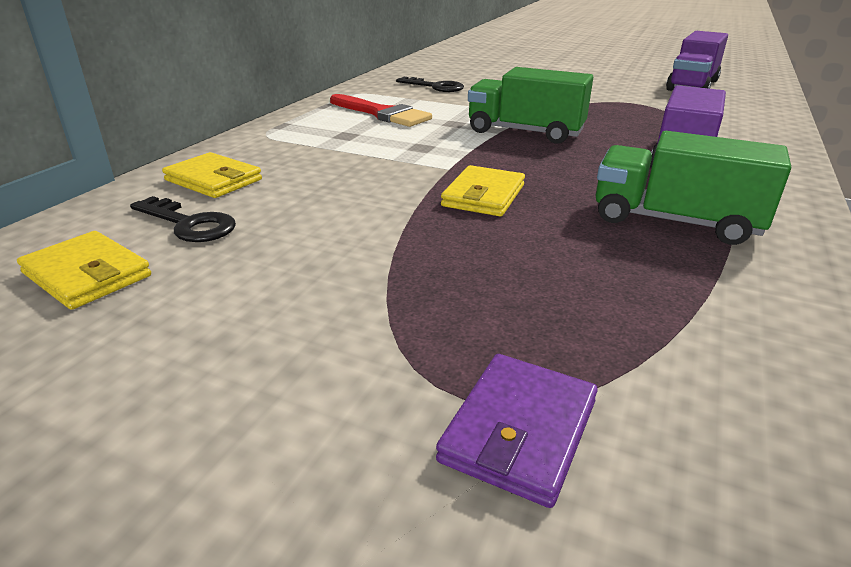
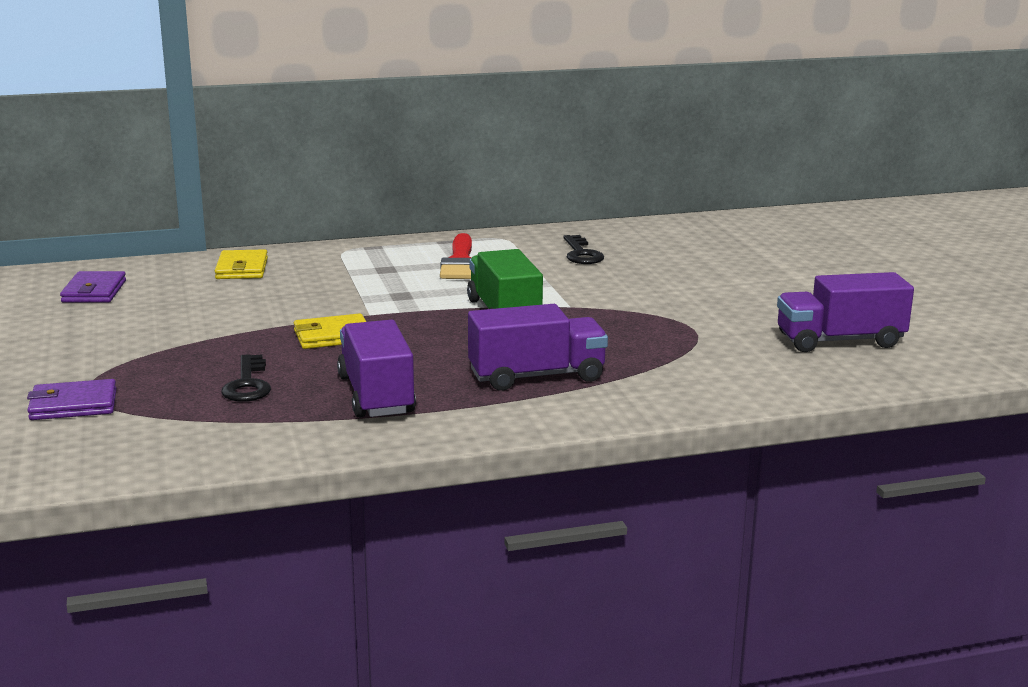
camera: 50 degrees right, 10 degrees down
yellow wallet [17,231,151,310] -> purple wallet [60,271,126,303]
black key [130,196,236,242] -> black key moved to [221,354,271,402]
green truck [596,131,791,245] -> purple truck [337,320,416,418]

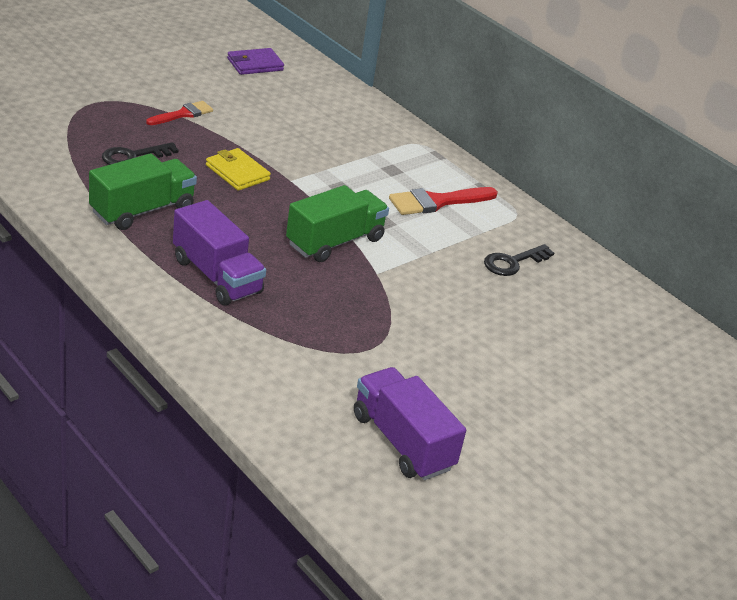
camera: 60 degrees right, 15 degrees up
purple wallet [27,379,117,420] -> none
yellow wallet [215,249,268,279] -> none
purple truck [337,320,416,418] -> green truck [89,153,197,230]
none -> red brush [146,101,213,125]

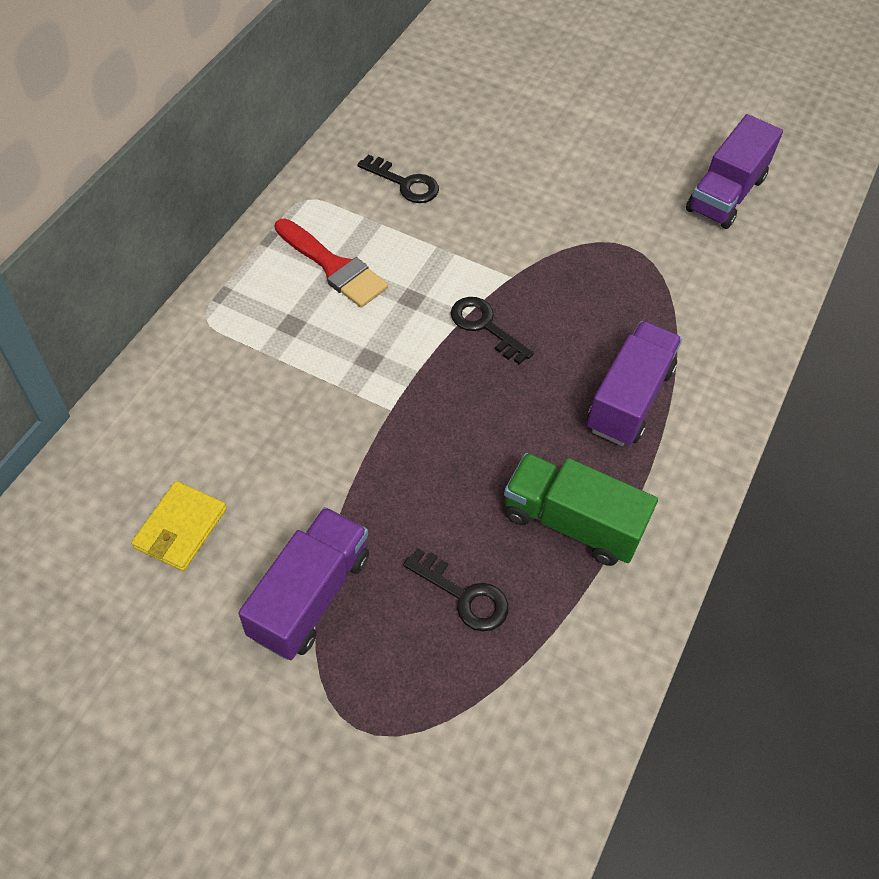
camera: 110 degrees left, 20 degrees up
red brush [146,101,213,125] -> purple truck [238,507,369,660]
yellow wallet [206,148,271,191] -> yellow wallet moved to [131,481,226,571]
purple wallet [227,48,284,75] -> none
green truck [286,185,389,262] -> black key [451,297,534,365]

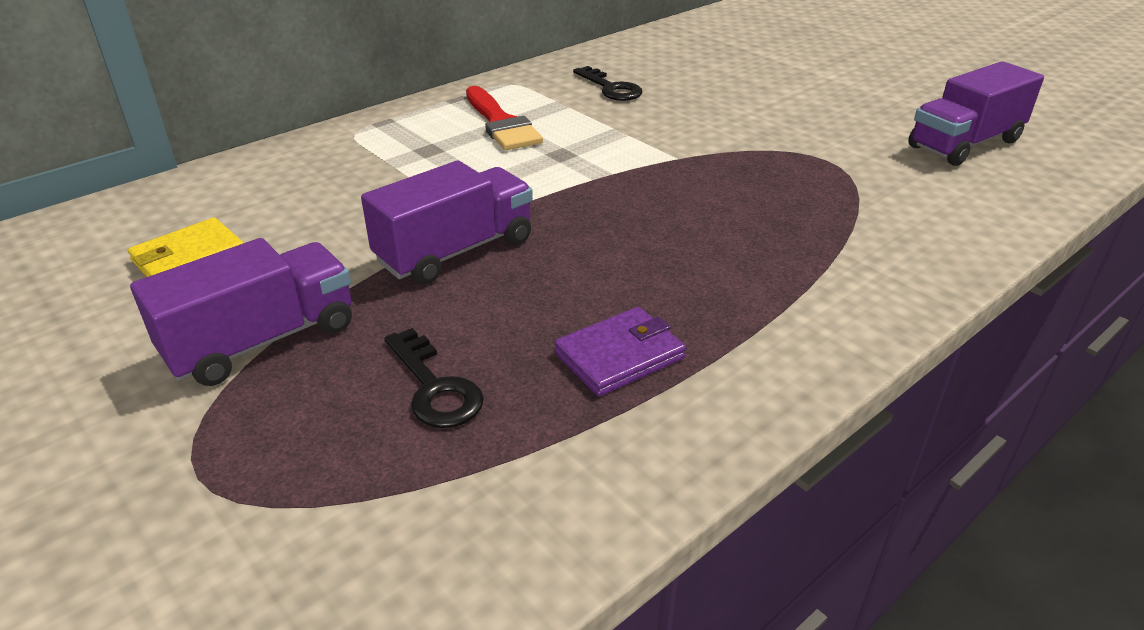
camera: 25 degrees right, 20 degrees down
black key [451,297,534,365] -> none
green truck [504,453,658,566] -> purple wallet [554,307,686,397]
purple truck [587,321,682,446] -> purple truck moved to [361,161,533,284]

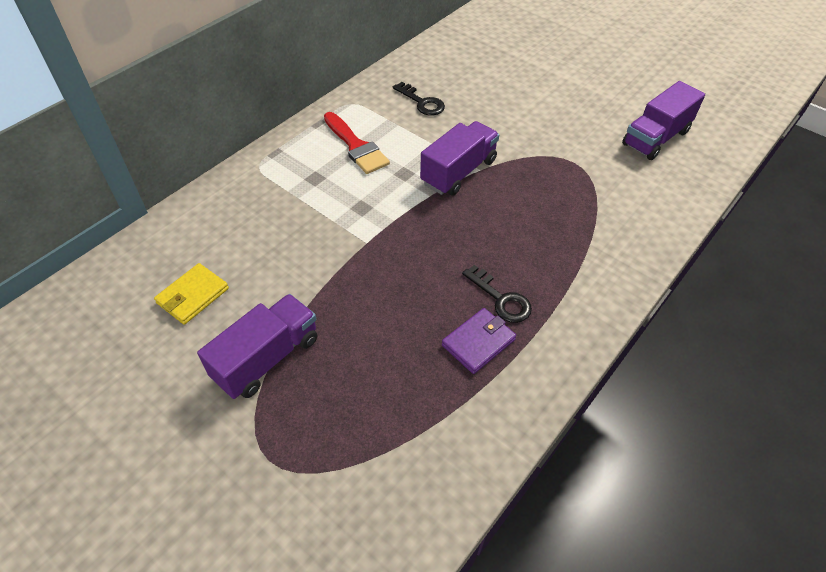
camera: 10 degrees left, 15 degrees up
purple truck [361,161,533,284] -> purple truck moved to [420,121,499,196]
black key [384,328,484,428] -> black key moved to [462,265,532,323]

